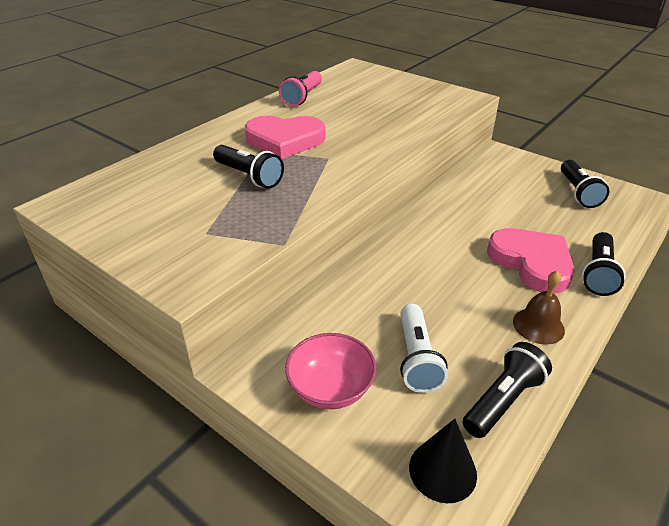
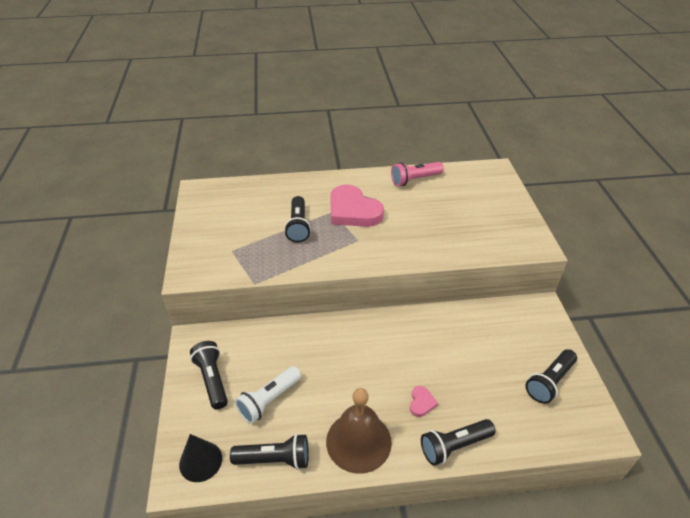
camera: 45 degrees right, 5 degrees up
pink bowl [285,333,376,409] -> black flashlight [190,341,228,410]
pink heart [487,228,574,294] -> pink heart [410,386,438,417], size x0.42
brown bell [513,271,565,345] -> brown bell [326,388,392,474], size x1.66

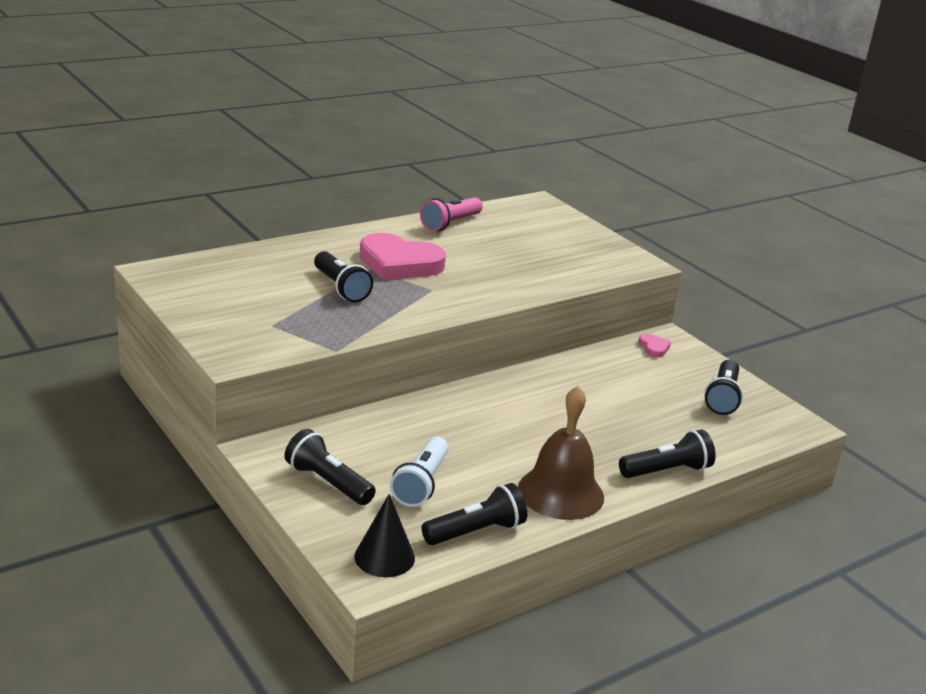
camera: 30 degrees left, 15 degrees down
pink heart [410,386,438,417] -> pink heart moved to [638,334,671,357]
black flashlight [421,419,496,466] -> black flashlight turned 150 degrees counterclockwise [619,430,716,478]

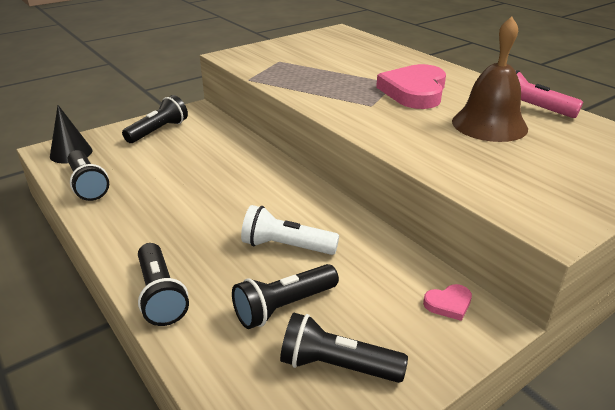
camera: 90 degrees right, 5 degrees up
black flashlight [314,251,373,303] -> black flashlight moved to [232,264,339,329]
white flashlight [390,437,448,507] -> white flashlight moved to [241,205,339,255]
brown bell [518,386,604,520] -> brown bell moved to [452,16,528,142]

